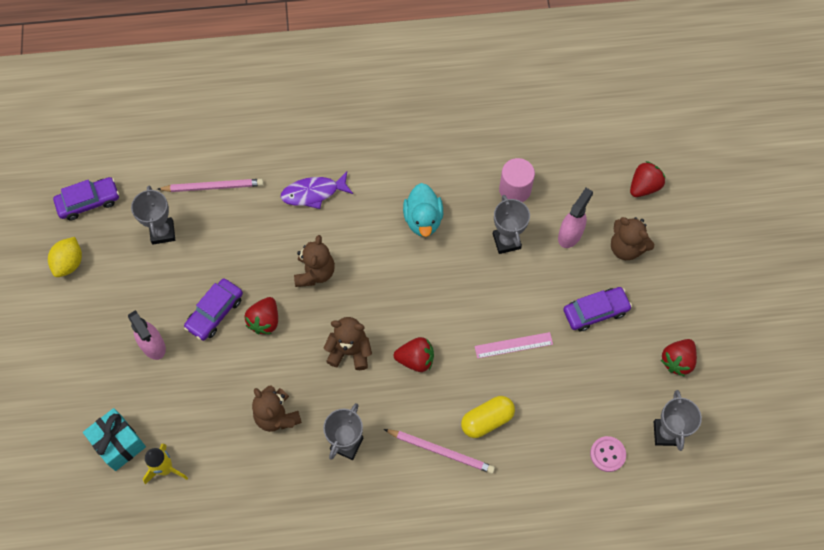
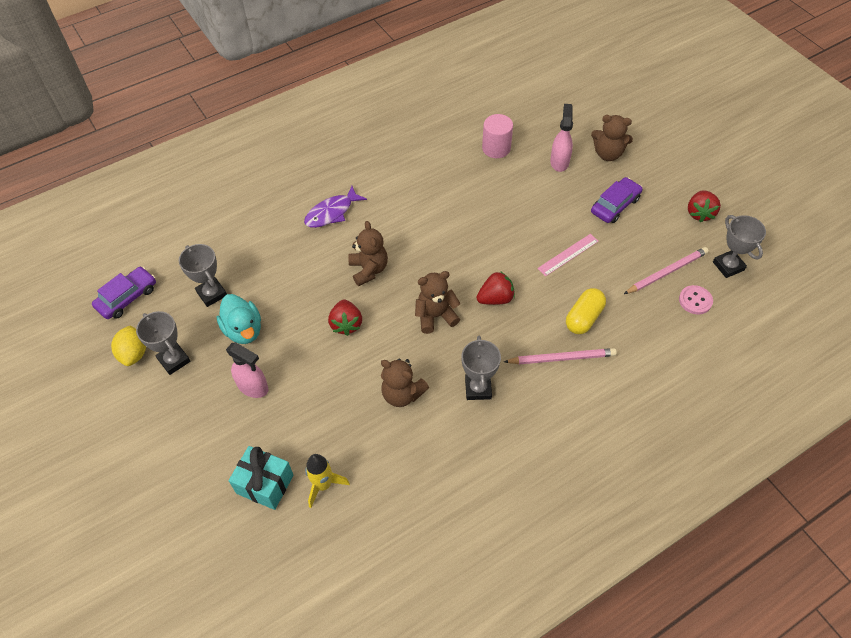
camera: 25 degrees left, 10 degrees down
pink pencil [157,179,264,192] -> pink pencil moved to [624,247,709,294]
purple car [184,279,243,341] -> none
turquoise duck [403,183,443,237] -> turquoise duck moved to [217,294,261,344]
grey trophy [493,195,530,254] -> grey trophy moved to [136,311,191,375]
red strawberry [630,161,665,197] -> none

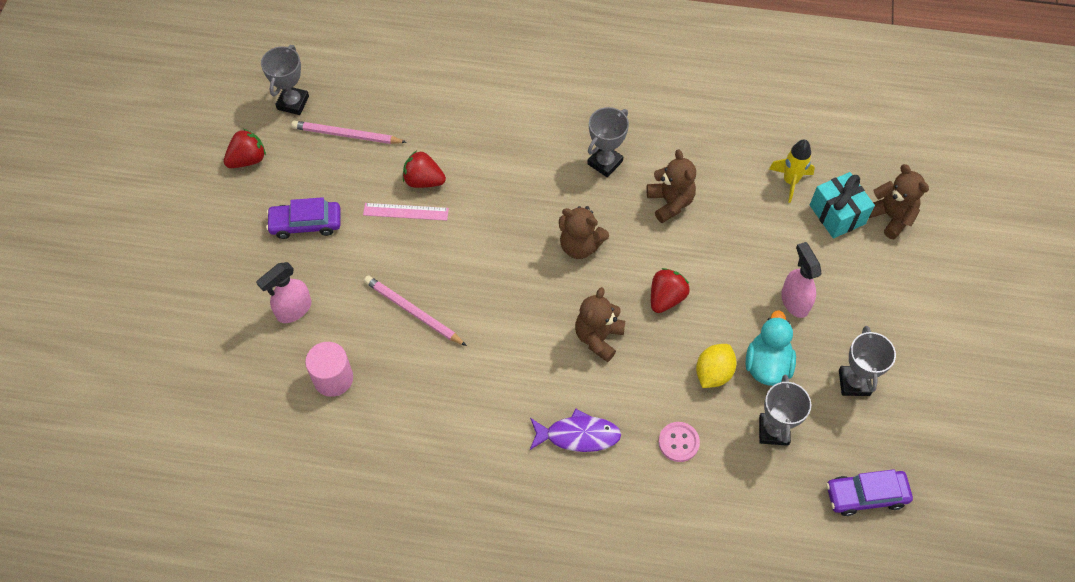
camera: 140 degrees left, 5 degrees up
yellow lemon [111,326,146,366] -> yellow lemon moved to [696,344,737,388]
red strawberry [476,271,515,305] -> red strawberry moved to [403,151,446,188]
pink pencil [504,348,617,364] -> pink pencil moved to [364,275,467,346]
yellow capsule [566,288,606,334] -> none
brown teddy bear [591,115,633,161] -> brown teddy bear moved to [869,164,929,239]
pink button [679,285,713,314] -> pink button moved to [658,422,700,462]

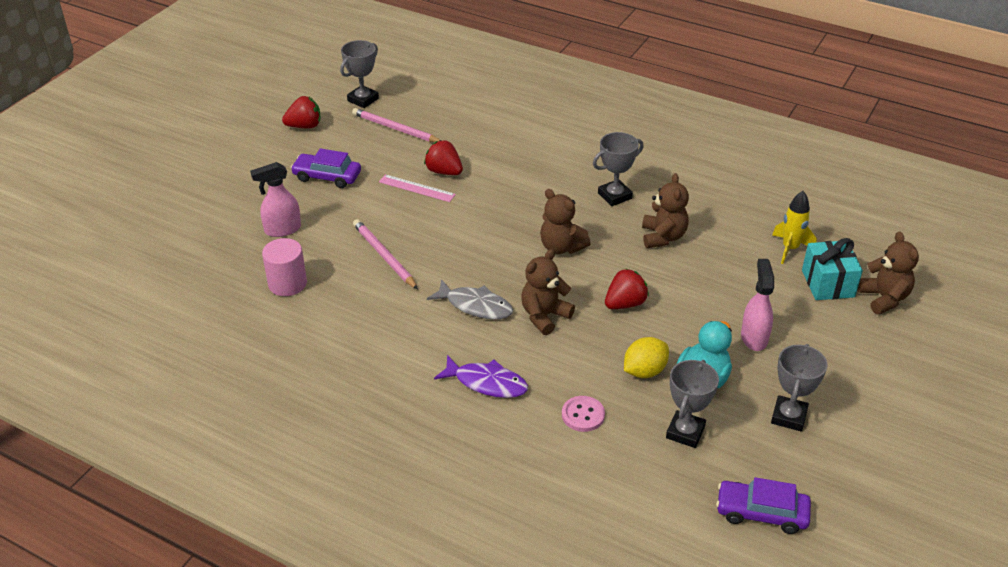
camera: 20 degrees right, 20 degrees down
none -> grey fish [427,279,513,319]

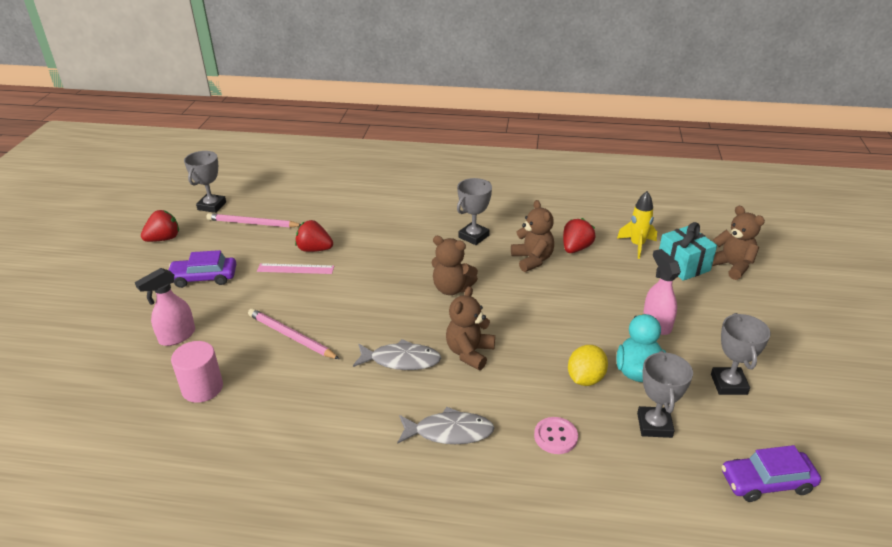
camera: 20 degrees left, 5 degrees down
purple fish [434,355,528,398] -> grey fish [397,407,495,444]
red strawberry [605,268,649,309] -> red strawberry moved to [563,218,596,253]

